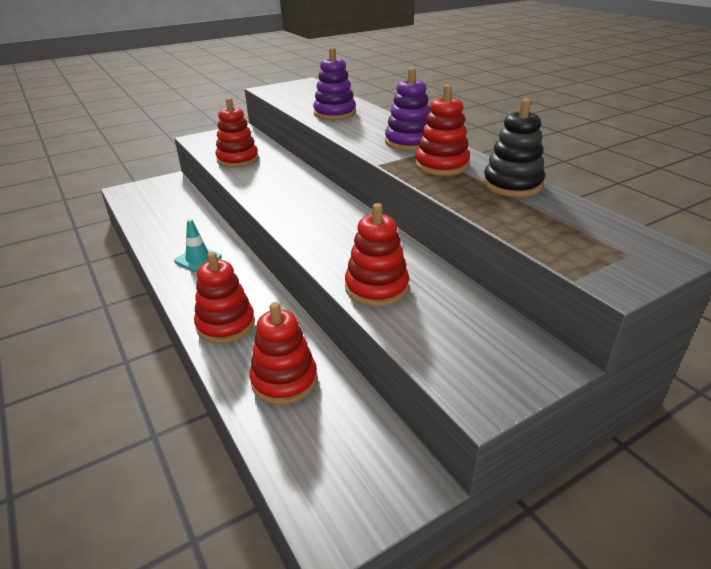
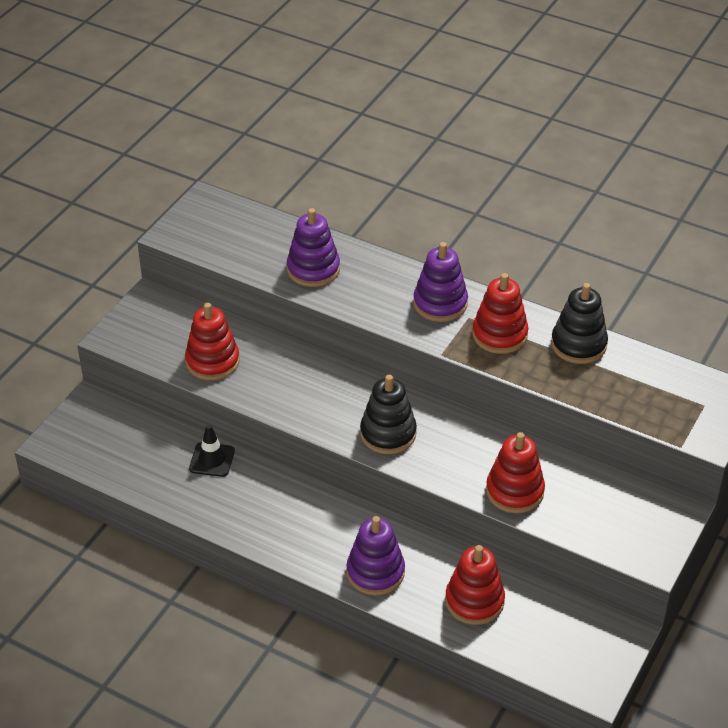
camera: 30 degrees left, 10 degrees up
turquoise traffic cone [174,219,222,272] -> none
red stacking toy [194,252,255,344] -> purple stacking toy [347,516,405,595]
none -> black traffic cone [189,424,235,477]
none -> black stacking toy [360,375,417,454]

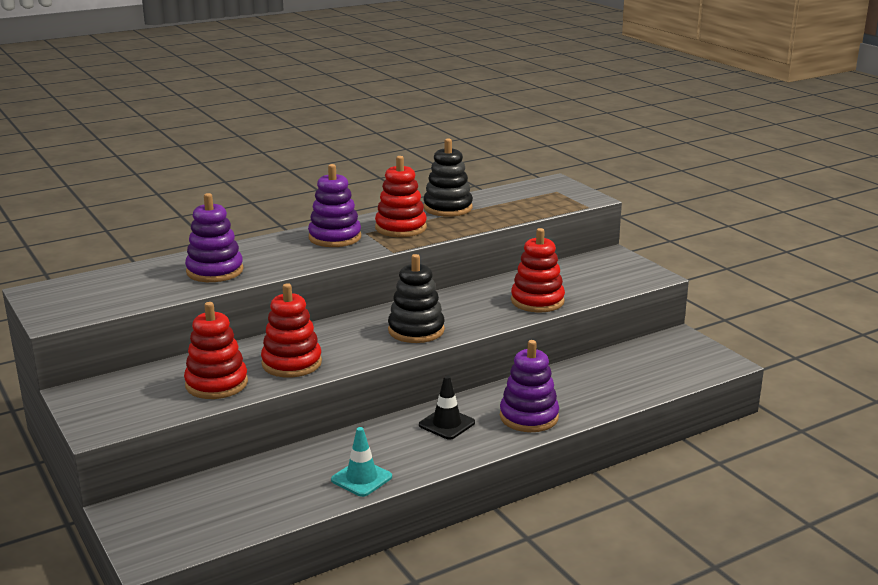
camera: 60 degrees left, 20 degrees down
black traffic cone [189,424,235,477] -> black traffic cone moved to [419,375,475,439]
red stacking toy [445,545,505,625] -> red stacking toy moved to [261,283,322,377]
none -> turquoise traffic cone [331,427,392,497]

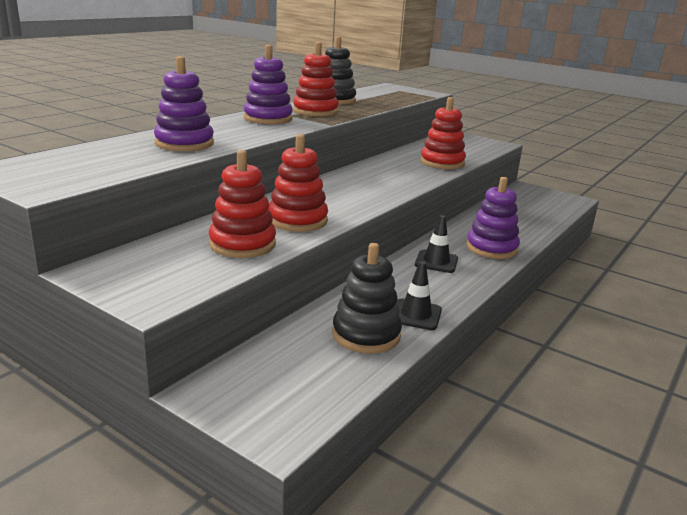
camera: 25 degrees left, 0 degrees up
turquoise traffic cone [331,427,392,497] -> black traffic cone [397,261,442,330]
black stacking toy [388,254,445,343] -> black stacking toy moved to [332,243,402,354]

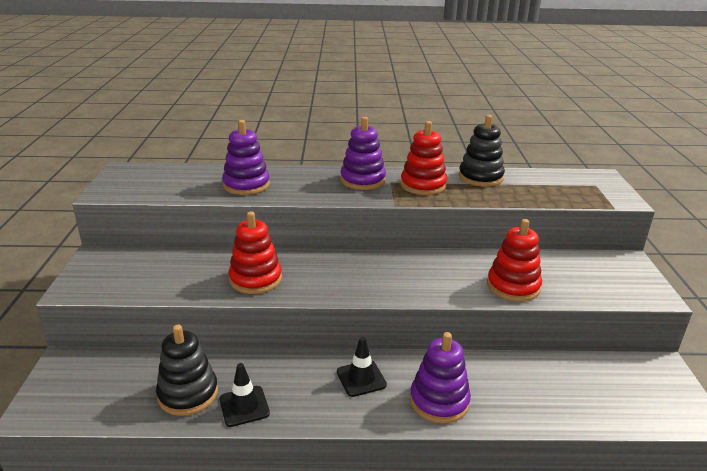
camera: 55 degrees right, 5 degrees up
red stacking toy [209,150,276,258] -> none

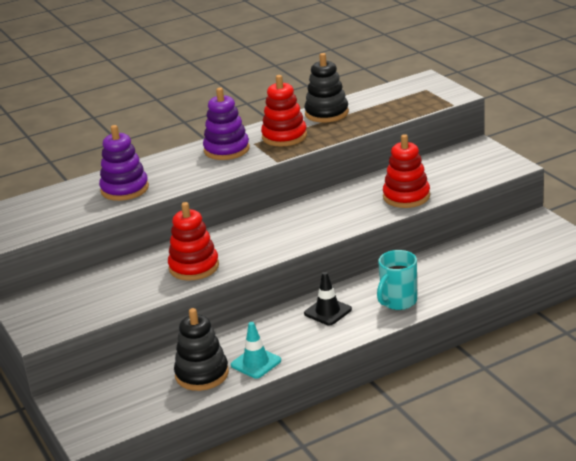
camera: 25 degrees left, 0 degrees up
black traffic cone [219,363,270,427] -> turquoise traffic cone [231,322,281,379]
purple stacking toy [410,332,471,424] -> turquoise mug [377,250,417,310]

